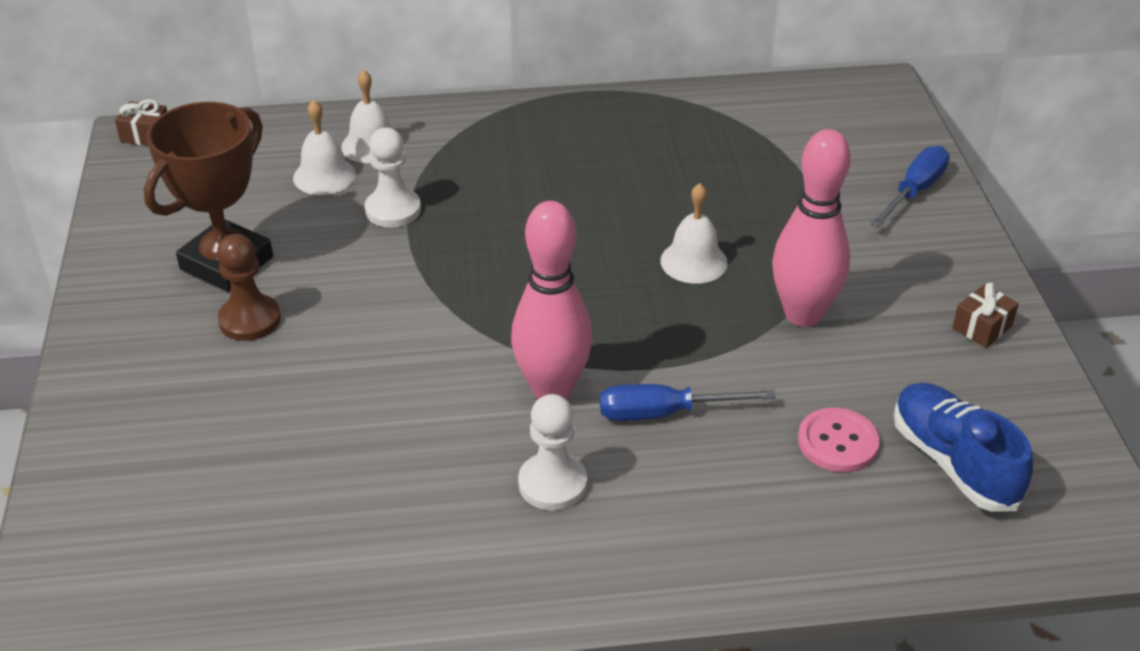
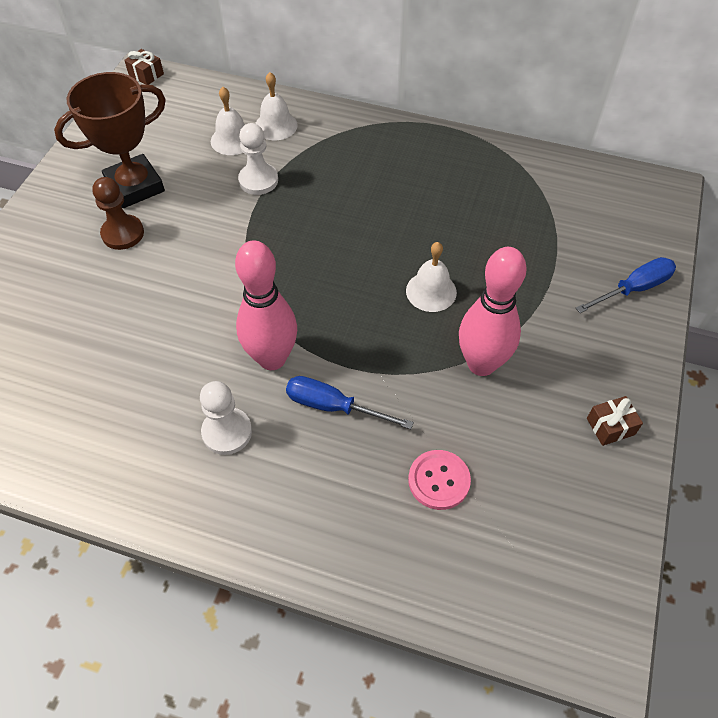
camera: 25 degrees right, 15 degrees up
blue shoe [894,382,1033,512] -> none

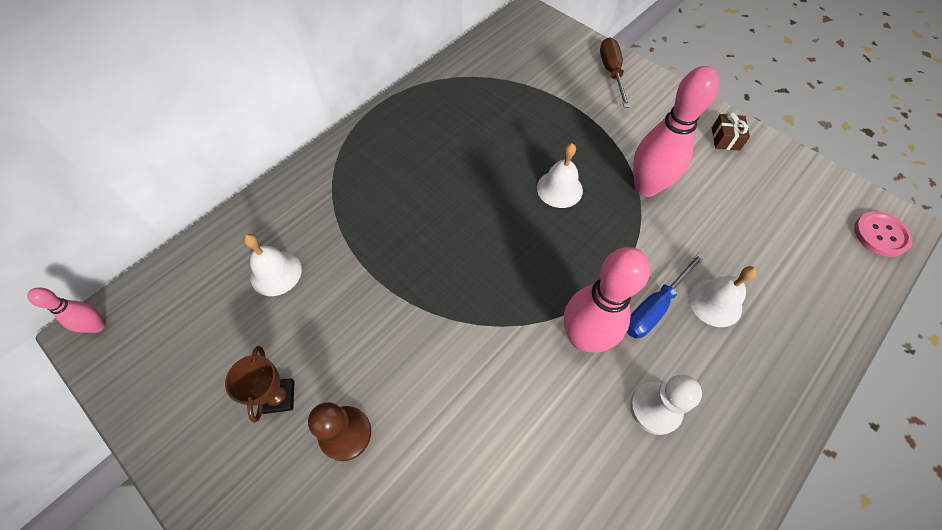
camera: 65 degrees left, 5 degrees up
brown trophy [54,72,166,208] -> brown trophy [225,346,294,423], size x0.53
brown gift [124,49,164,85] -> pink bowling pin [27,288,105,333]
white pawn [238,123,278,195] -> none
white bell [255,72,298,140] -> white bell moved to [689,266,757,327]
pink button [408,450,471,510] -> pink button moved to [854,211,913,257]
blue screwdriver [576,257,676,313] -> brown screwdriver [600,38,630,108]

